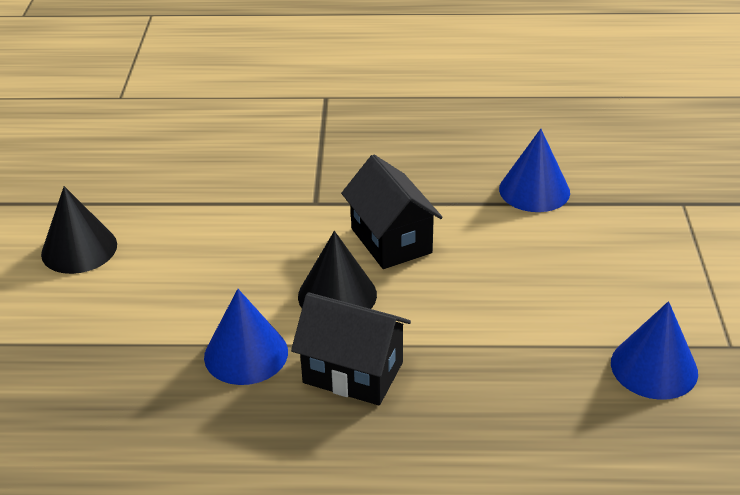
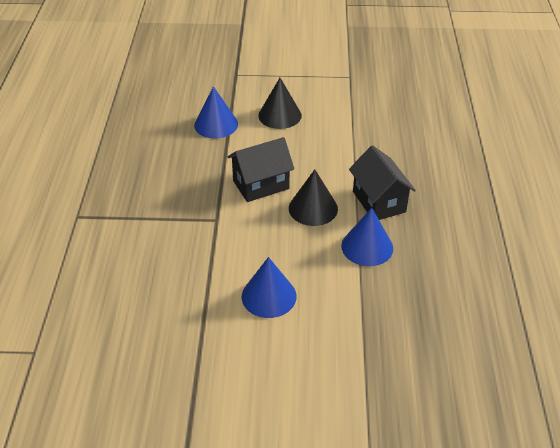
camera: 90 degrees left, 5 degrees up
black cone [41,186,117,274] -> black cone moved to [258,78,302,129]
black house [291,292,411,405] -> black house turned 45 degrees counterclockwise [349,145,416,220]
blue cone [611,301,698,400] -> blue cone moved to [242,257,297,318]

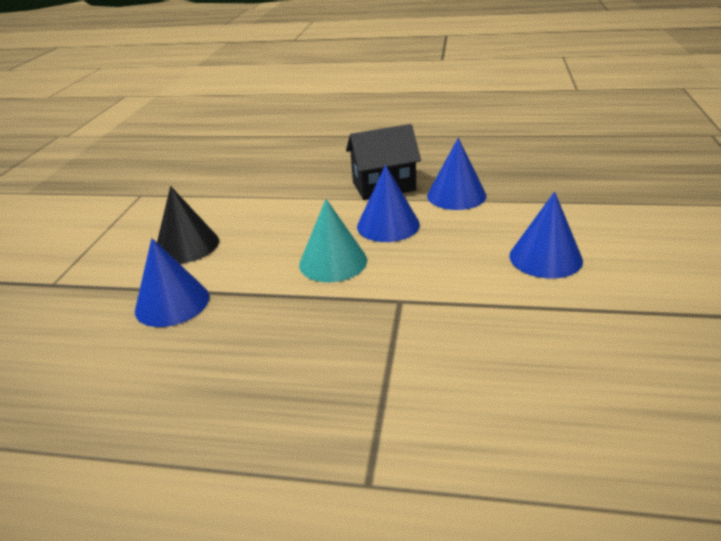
camera: 80 degrees left, 10 degrees down
black house [227,137,294,202] -> turquoise cone [299,199,367,282]
black cone [289,169,338,226] -> blue cone [357,165,420,242]

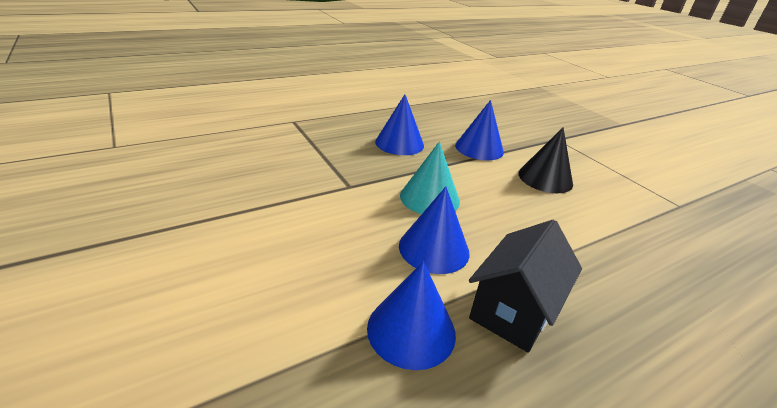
camera: 135 degrees right, 0 degrees up
blue cone [509,192,583,279] -> blue cone moved to [375,94,424,155]

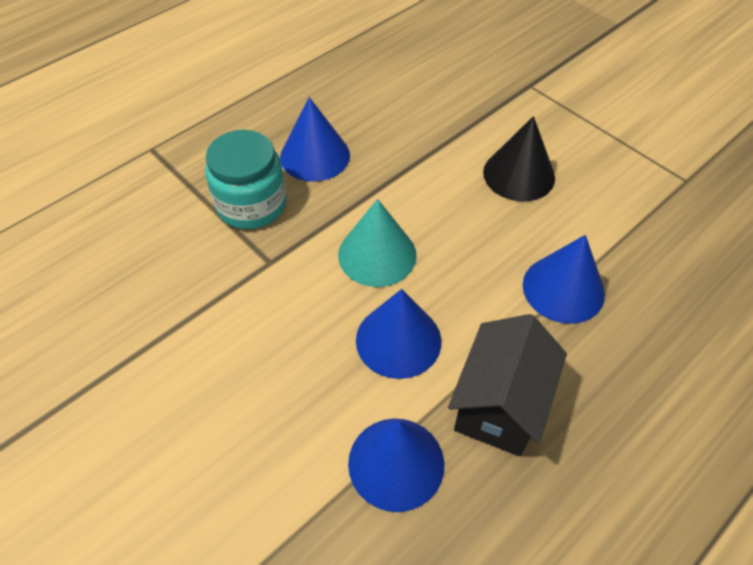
camera: 10 degrees left, 20 degrees up
blue cone [455,100,504,160] -> blue cone moved to [523,235,605,324]
none -> turquoise jar [205,130,287,229]

